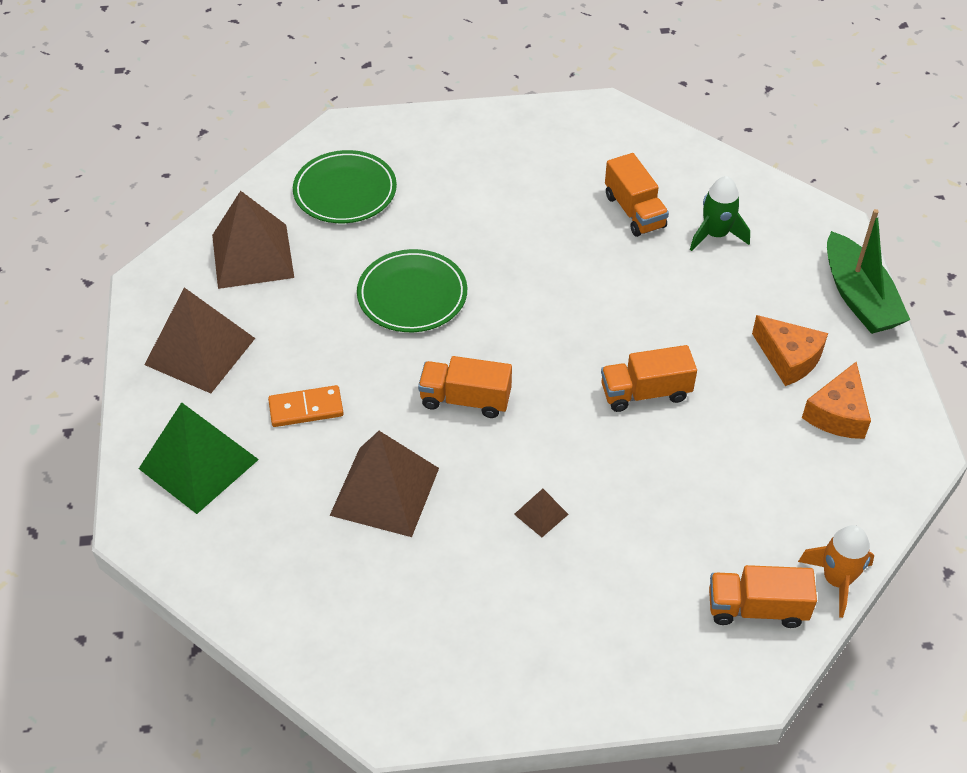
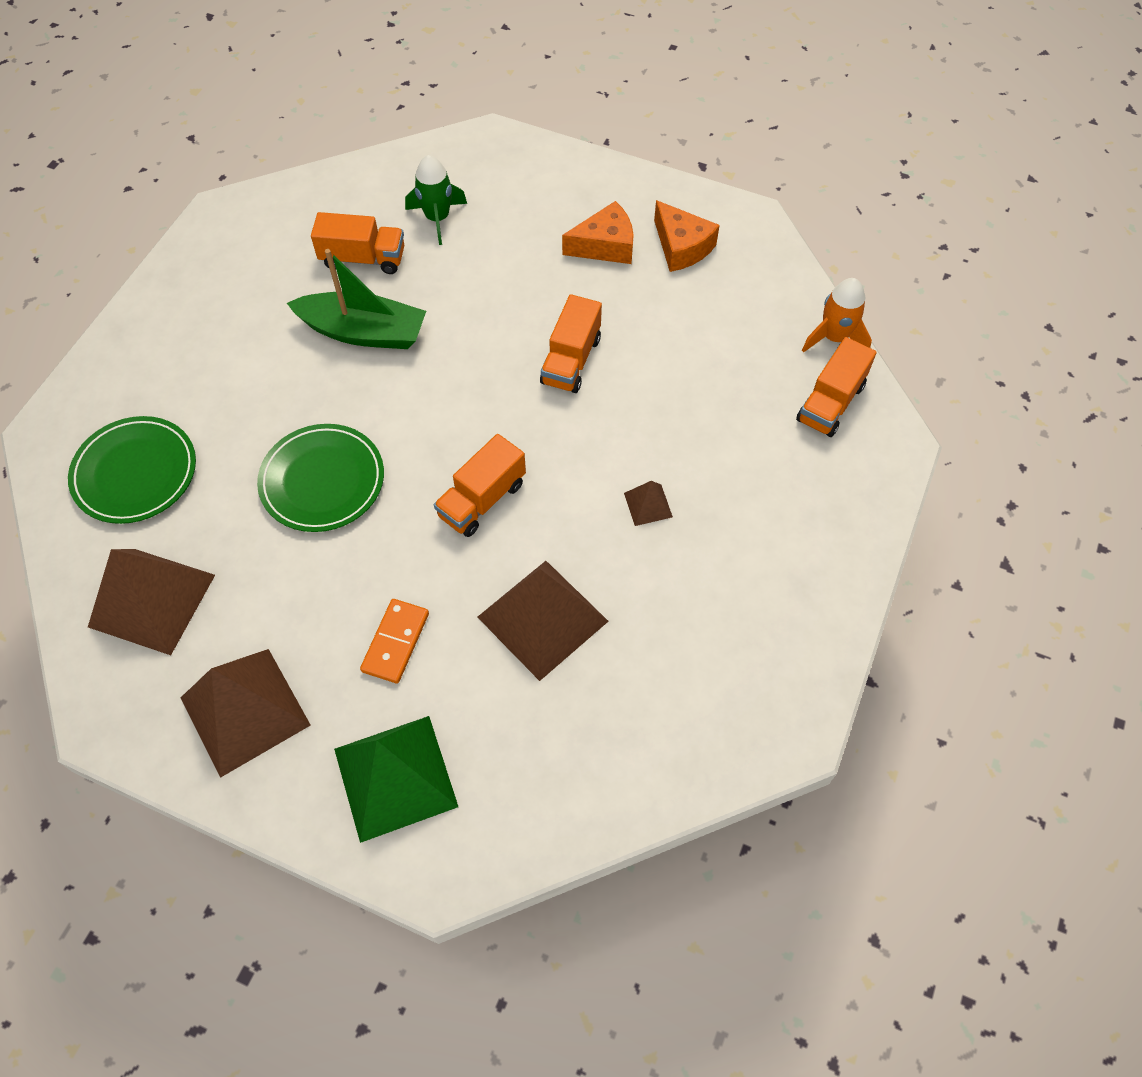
camera: 60 degrees left, 10 degrees up
green boat [827,209,910,334] -> green boat moved to [287,249,426,349]

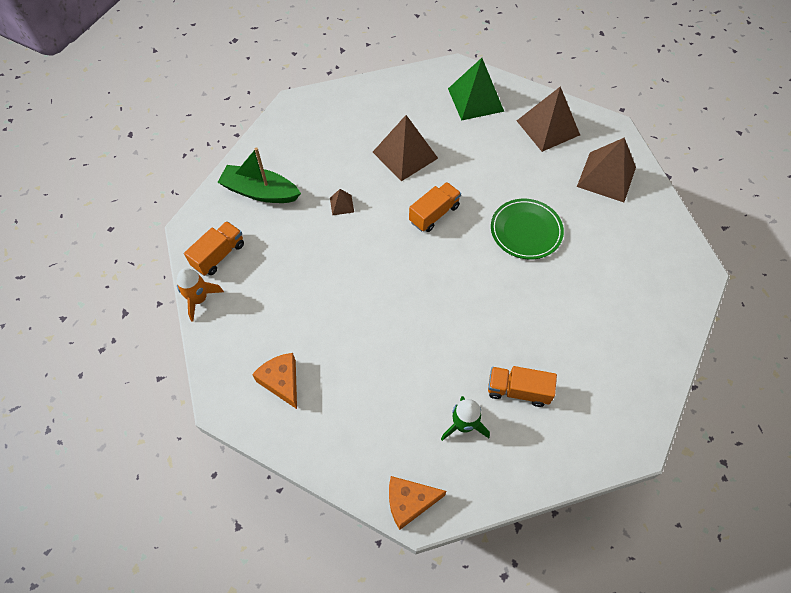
camera: 175 degrees left, 0 degrees up
green plate [68,416,196,524] -> none
green boat [287,249,426,349] -> green boat moved to [217,147,301,203]
orange domino [360,599,429,684] -> none
orange truck [540,294,602,393] -> none
orange cheese [562,201,634,264] -> orange cheese moved to [389,476,446,530]

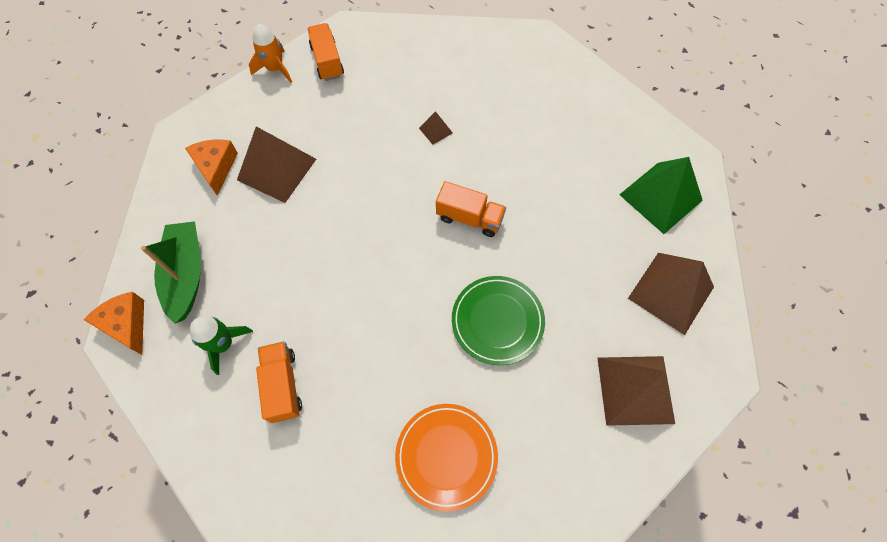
camera: 65 degrees right, 5 degrees up
orange truck [184,221,244,276] -> orange truck turned 120 degrees counterclockwise [307,23,344,81]
green boat [217,147,301,203] -> green boat moved to [141,221,201,324]
orange cheese [252,353,297,409] -> orange cheese turned 45 degrees counterclockwise [185,139,238,196]
brown pyramid [373,115,438,181] -> brown pyramid moved to [237,126,316,203]
none -> orange plate [395,404,498,512]

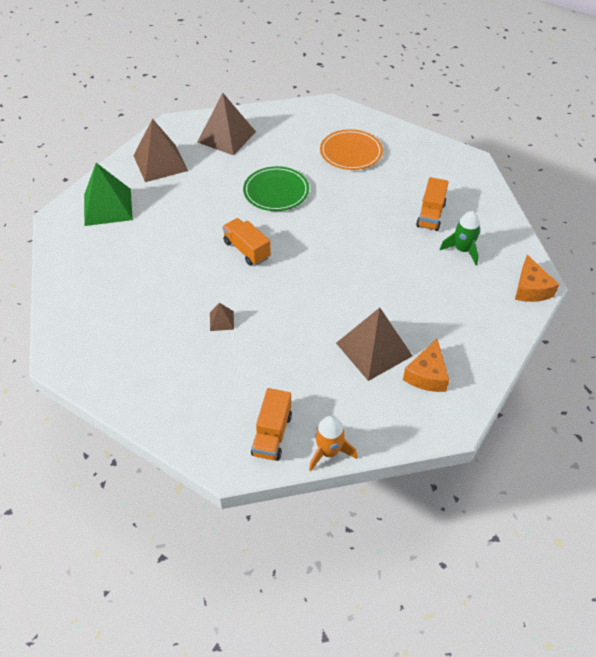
camera: 150 degrees left, 15 degrees down
green boat [141,221,201,324] -> none

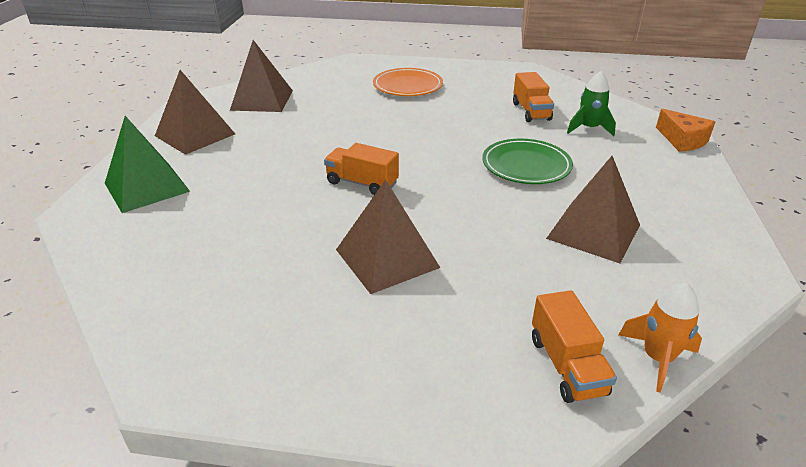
camera: 25 degrees left, 15 degrees down
brown pyramid [210,303,234,331] -> brown pyramid [336,180,440,294], size x2.24
green plate [243,166,309,211] -> green plate moved to [482,139,573,184]
orange cheese [403,339,449,392] -> none

